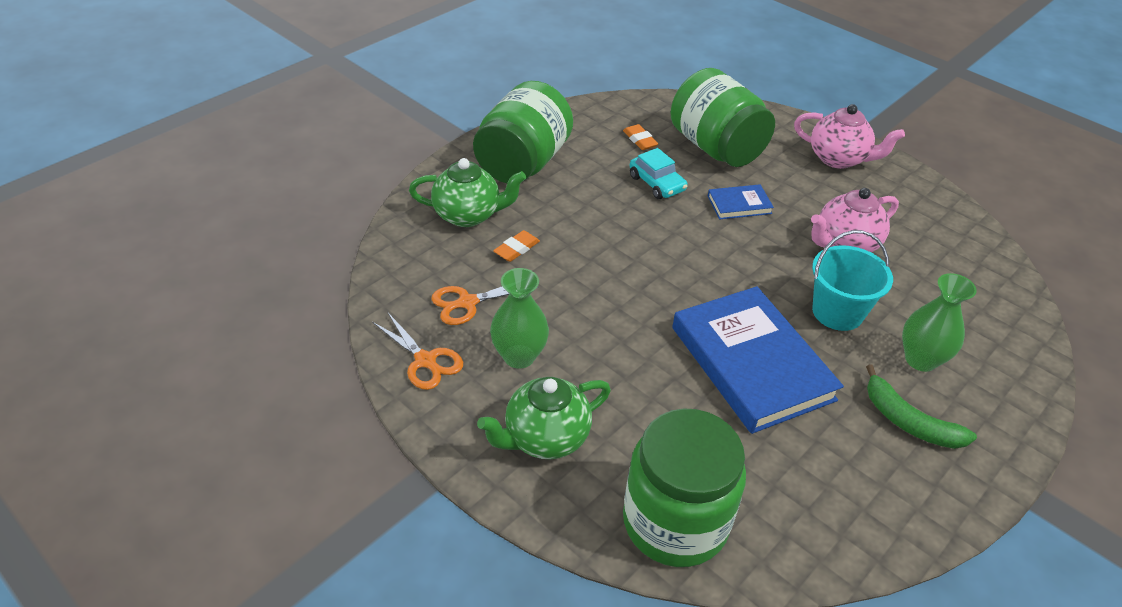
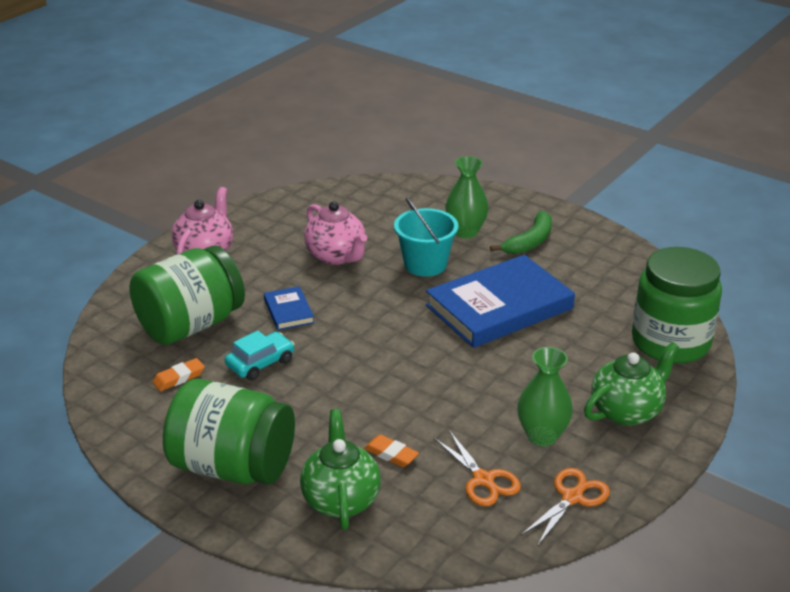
camera: 95 degrees left, 10 degrees down
green teapot [477,377,611,459] -> green teapot turned 90 degrees counterclockwise [584,342,679,426]

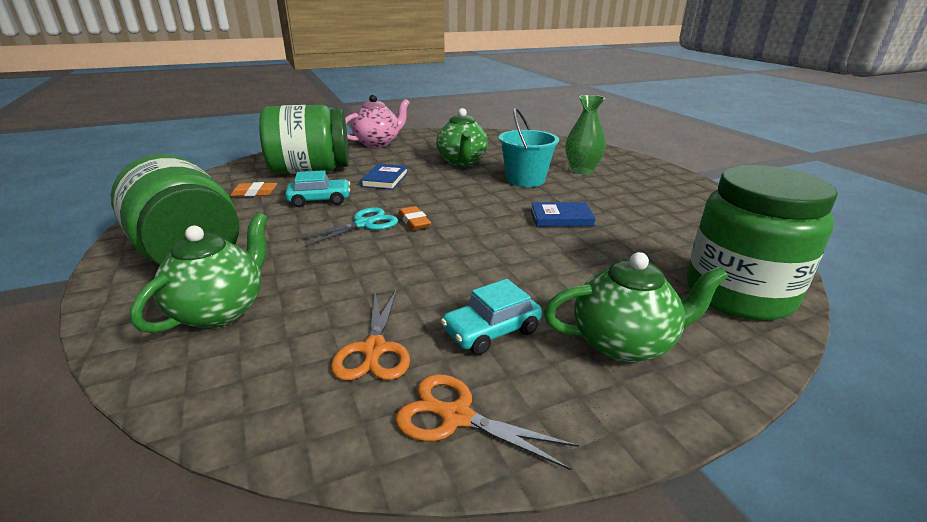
camera: 30 degrees right, 5 degrees down
pink teapot [304,201,367,265] -> green teapot [436,108,488,166]
orange eraser [364,435,419,467] -> orange eraser moved to [399,206,431,230]
blue book [426,255,575,348] -> blue book [531,202,596,226], size x0.45
green banana [490,211,552,254] -> none
green vase [517,347,573,446] -> turquoise car [441,279,542,355]
orange scissors [521,468,610,546] -> orange scissors turned 135 degrees counterclockwise [395,374,579,470]
none -> turquoise scissors [296,207,398,247]

